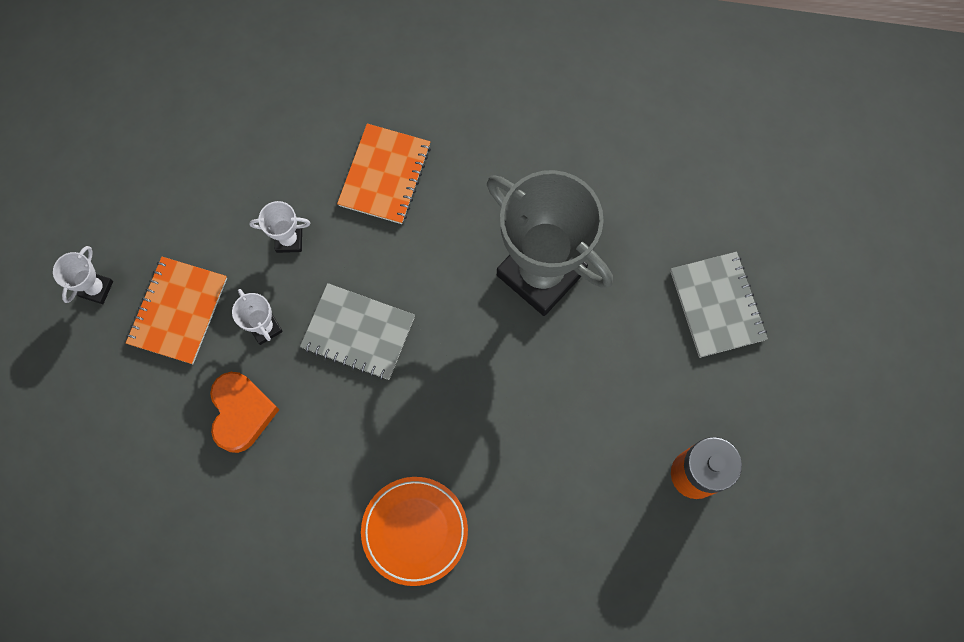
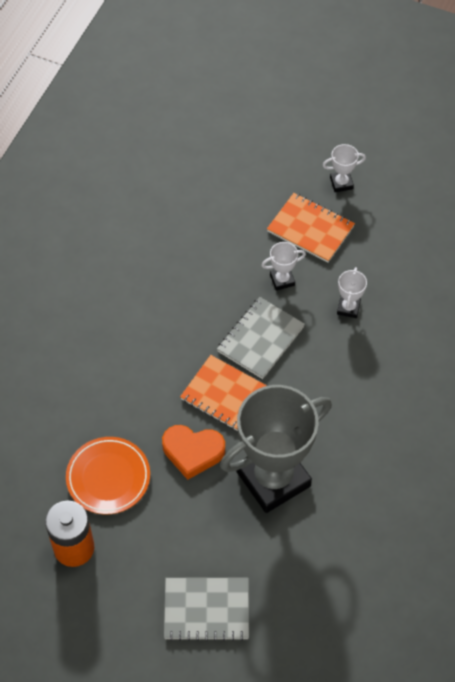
camera: 105 degrees right, 15 degrees down
white trophy [53,246,113,304] -> white trophy turned 45 degrees counterclockwise [323,144,366,192]
orange heart [210,372,280,453] -> orange heart moved to [162,425,225,480]
orange notebook [337,123,431,224] -> orange notebook moved to [180,355,267,431]
orange plate [361,477,468,586] -> orange plate moved to [66,437,150,514]

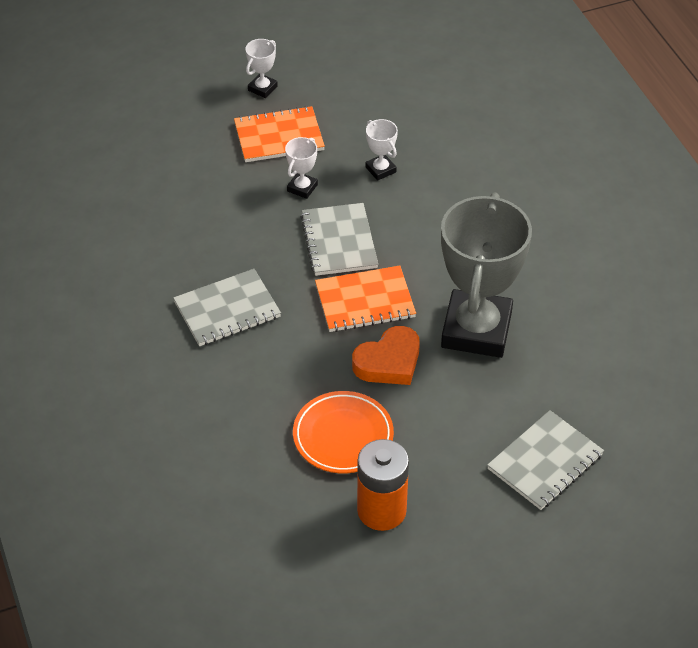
camera: 45 degrees left, 10 degrees down
none -> grey notebook [173,269,281,346]

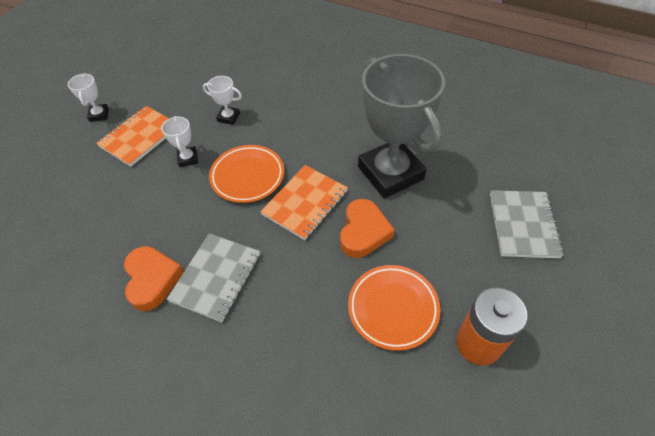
camera: 40 degrees left, 5 degrees up
grey notebook [301,203,378,276] -> orange plate [209,145,284,203]
none -> orange heart [124,246,184,311]

